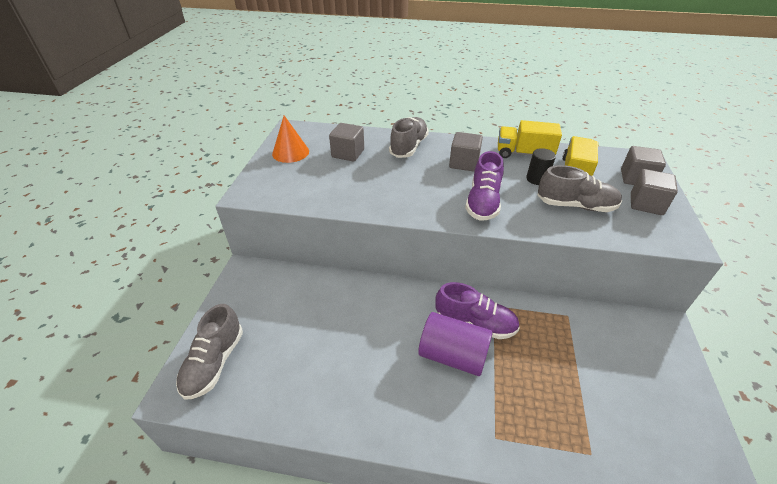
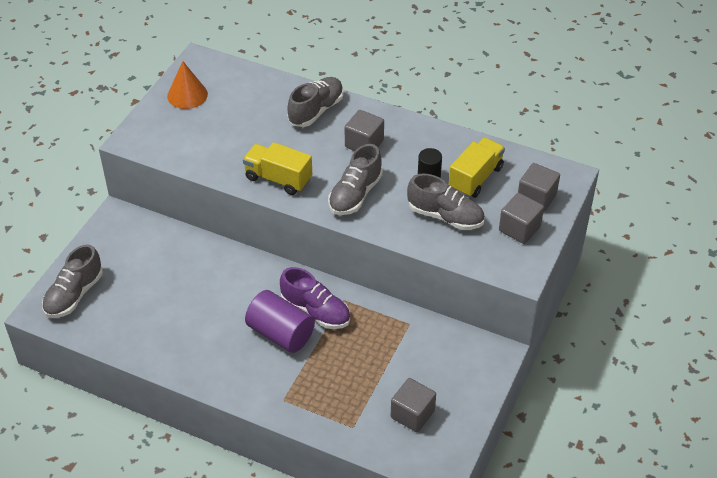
camera: 15 degrees right, 5 degrees up
grey cube [329,123,364,162] -> grey cube moved to [391,378,436,432]
purple shoe [465,151,504,221] -> grey shoe [328,144,383,215]
yellow truck [498,120,562,158] -> yellow truck moved to [243,142,312,195]

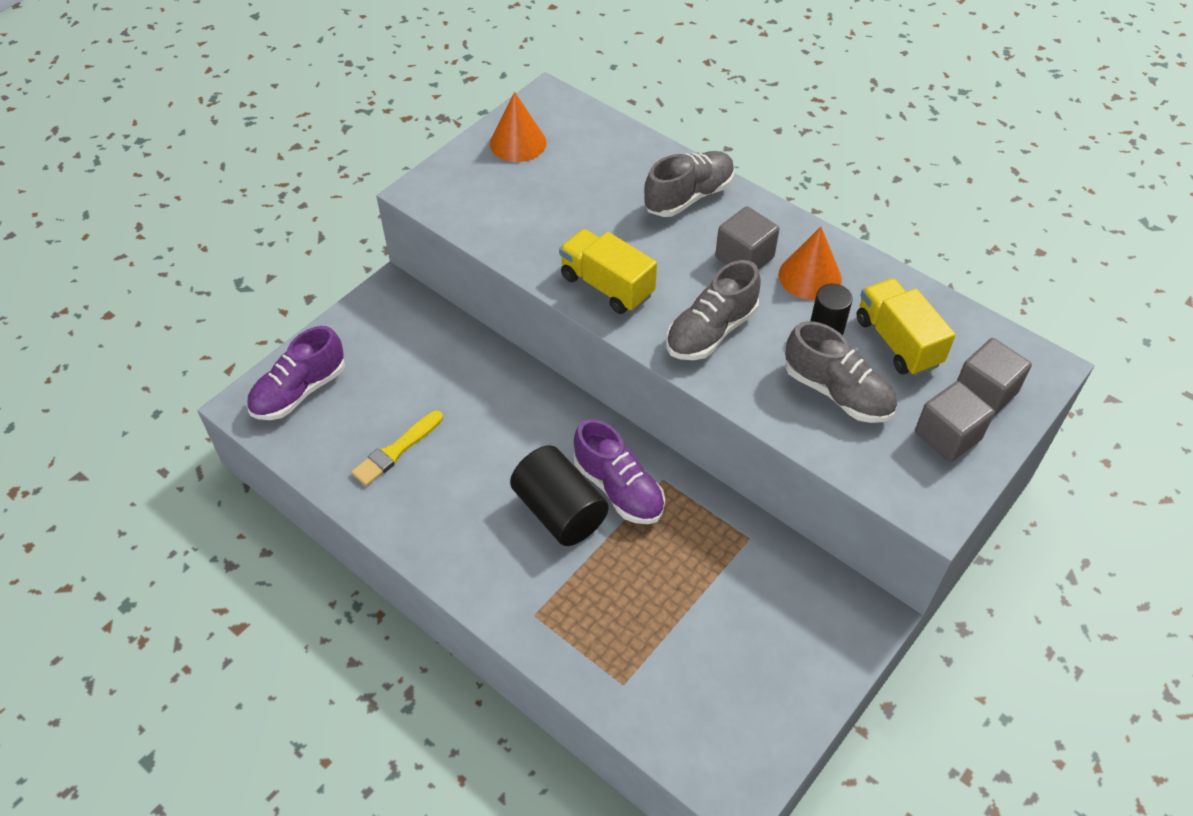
camera: 15 degrees right, 5 degrees up
grey shoe [42,244,103,318] -> purple shoe [247,326,345,420]
purple cylinder [245,290,315,353] -> black cylinder [510,445,609,546]
grey cube [391,378,436,432] -> none
yellow truck [449,138,505,198] -> yellow truck turned 75 degrees counterclockwise [856,278,956,376]
none -> yellow brush [351,411,443,486]
none -> orange cone [779,227,842,300]

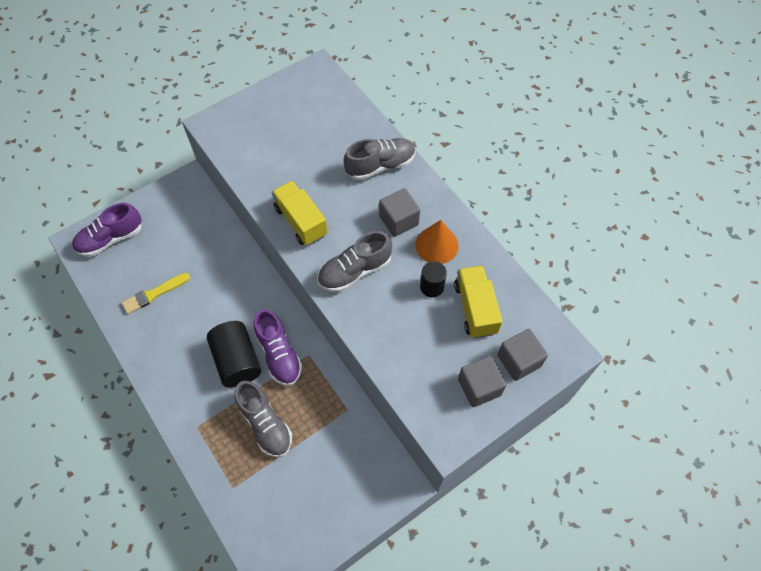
camera: 15 degrees right, 10 degrees up
orange cone [490,92,547,162] -> none
grey shoe [785,321,897,423] -> grey shoe moved to [234,381,292,457]

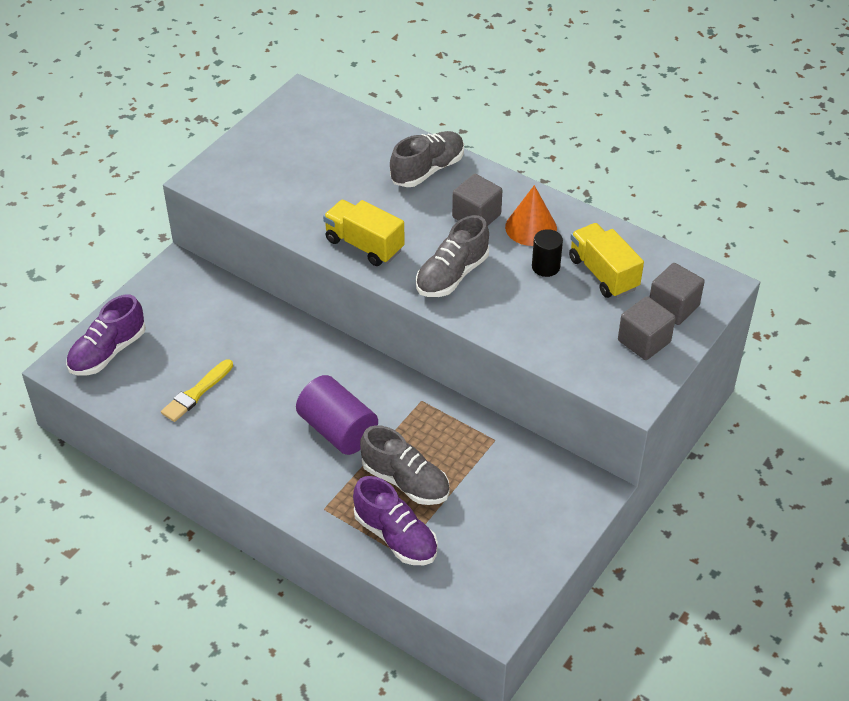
camera: 20 degrees left, 15 degrees down
black cylinder [207,321,261,387] -> purple cylinder [296,375,378,455]
purple shoe [254,309,302,386] -> purple shoe moved to [353,476,438,565]

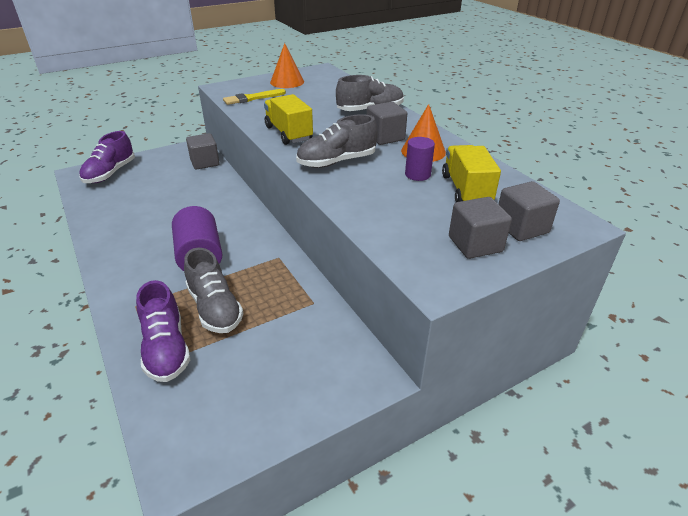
camera: 25 degrees right, 10 degrees down
purple shoe [66,295,146,375] -> purple shoe turned 45 degrees counterclockwise [79,131,135,183]
yellow brush [161,359,233,422] -> yellow brush moved to [223,89,286,105]
black cylinder [532,229,563,277] -> purple cylinder [405,137,435,181]
none -> grey cube [186,133,219,170]
none -> orange cone [270,43,304,88]

